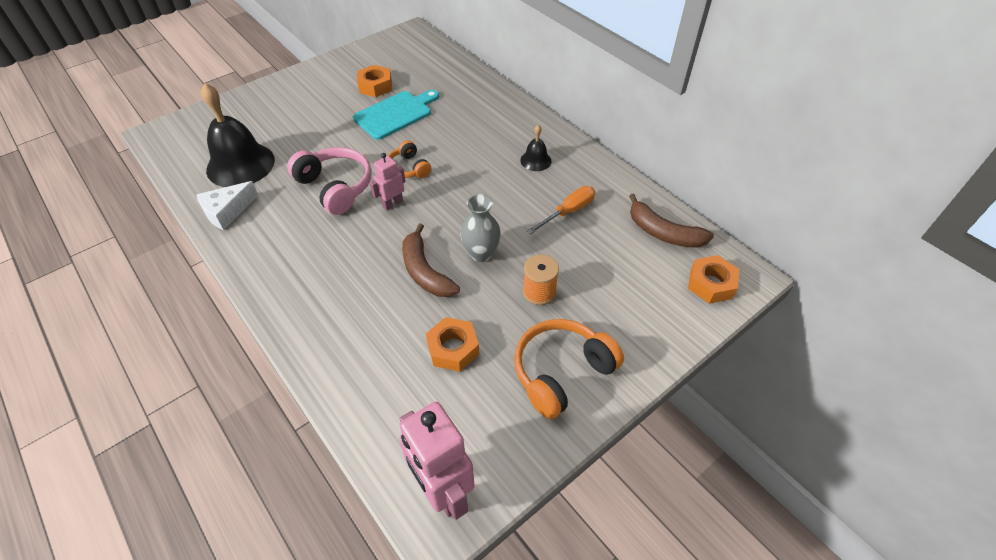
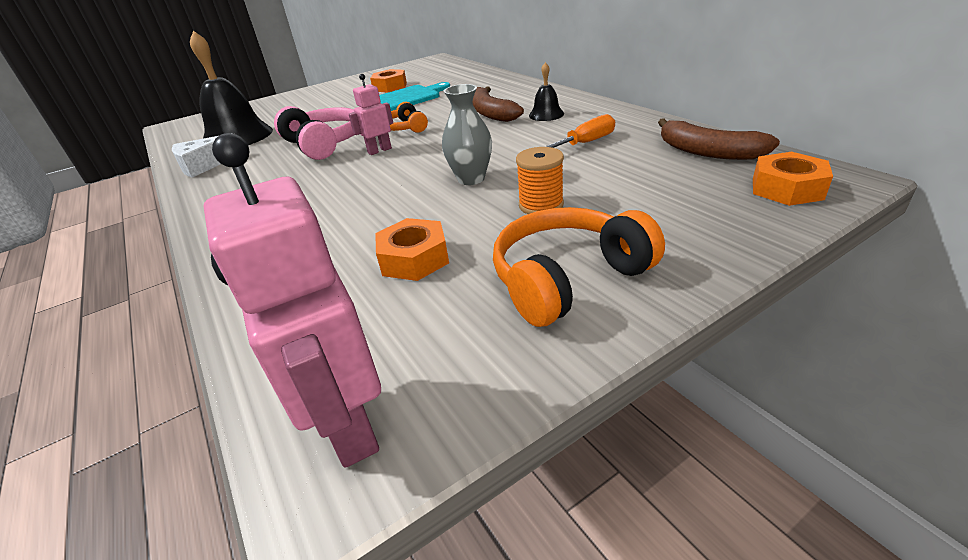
camera: 10 degrees right, 15 degrees down
brown banana [402,223,460,297] -> brown banana moved to [473,87,524,122]

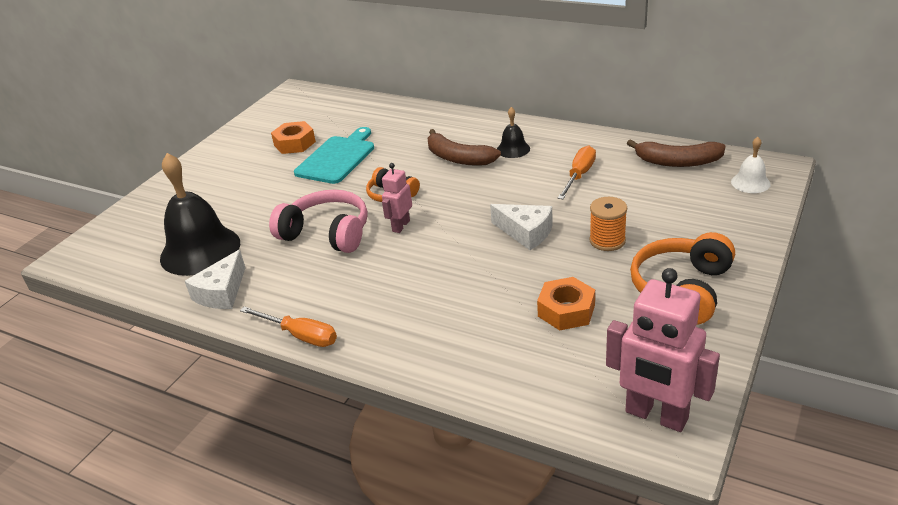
camera: 30 degrees left, 0 degrees up
grey vase [442,84,492,185] -> white cheese [490,204,553,250]
orange nut [753,152,833,206] -> white bell [731,137,771,193]
none -> orange screwdriver [240,306,337,347]

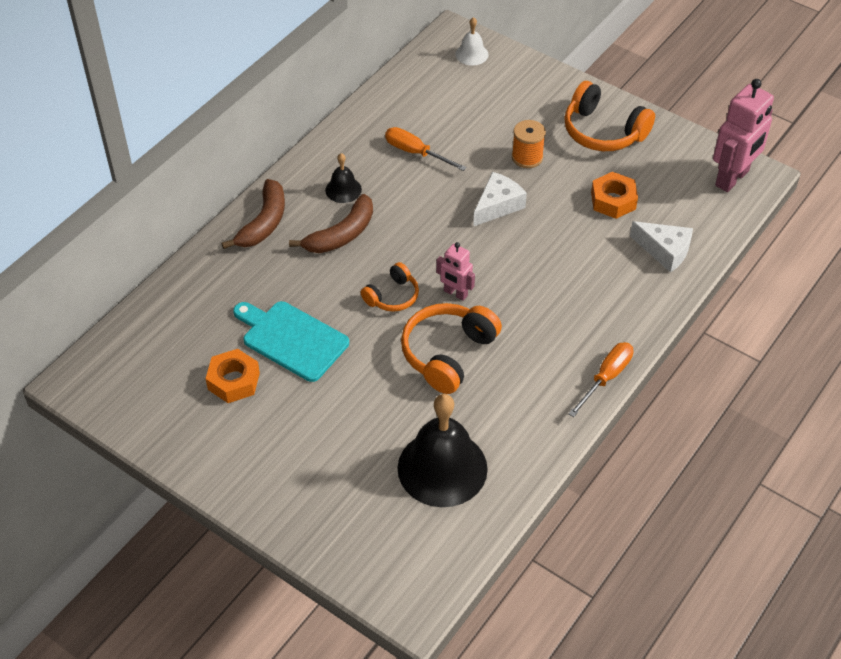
camera: 85 degrees left, 15 degrees up
white cheese [185,250,245,309] -> white cheese moved to [630,221,693,273]
pink headphones [269,190,368,253] -> orange headphones [401,303,502,394]
brown banana [627,139,726,167] -> brown banana moved to [221,179,285,249]

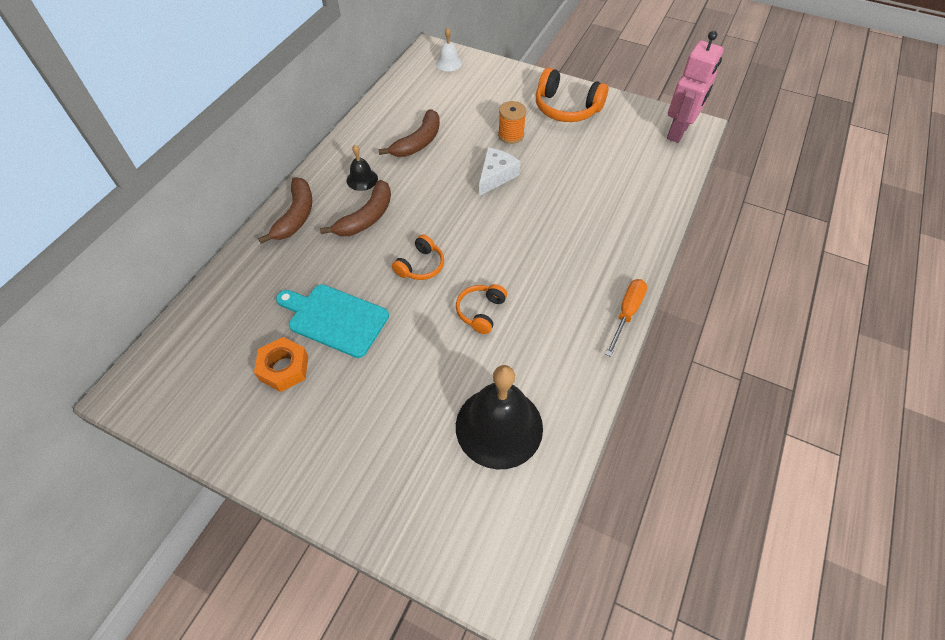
camera: 10 degrees left, 5 degrees up
orange screwdriver [385,127,467,171] -> brown banana [378,109,440,157]
orange headphones [401,303,502,394] -> orange headphones [456,284,507,334], size x0.58
pink robot [436,242,475,301] -> none
orange nut [591,172,638,219] -> none
white cheese [630,221,693,273] -> none

